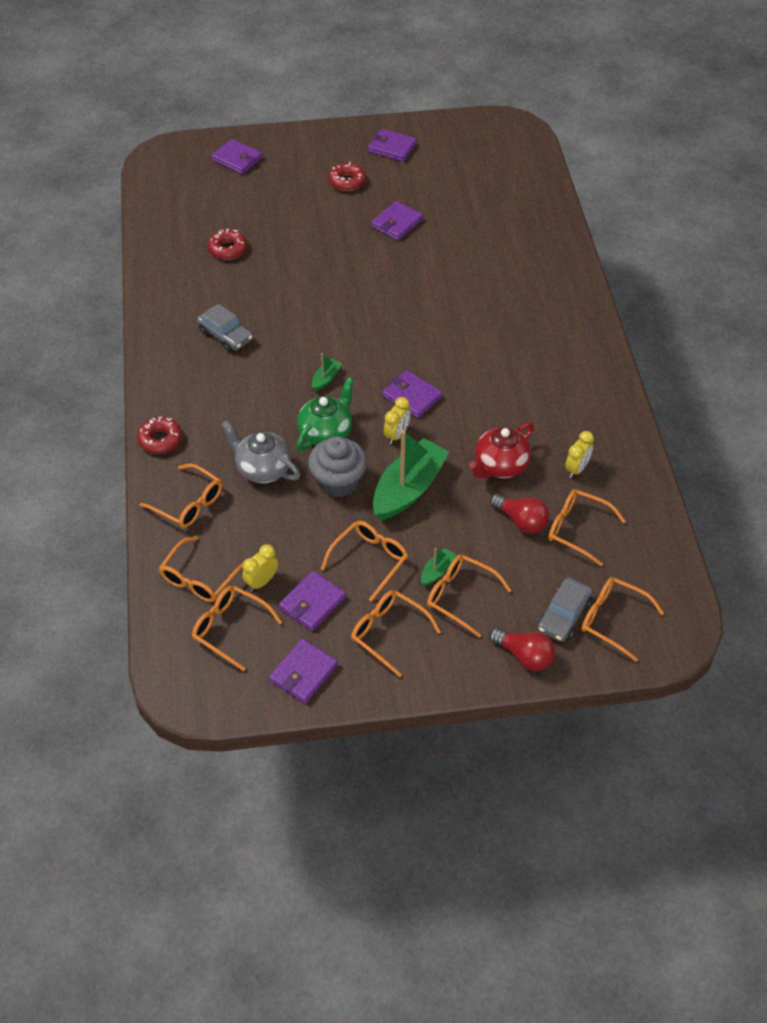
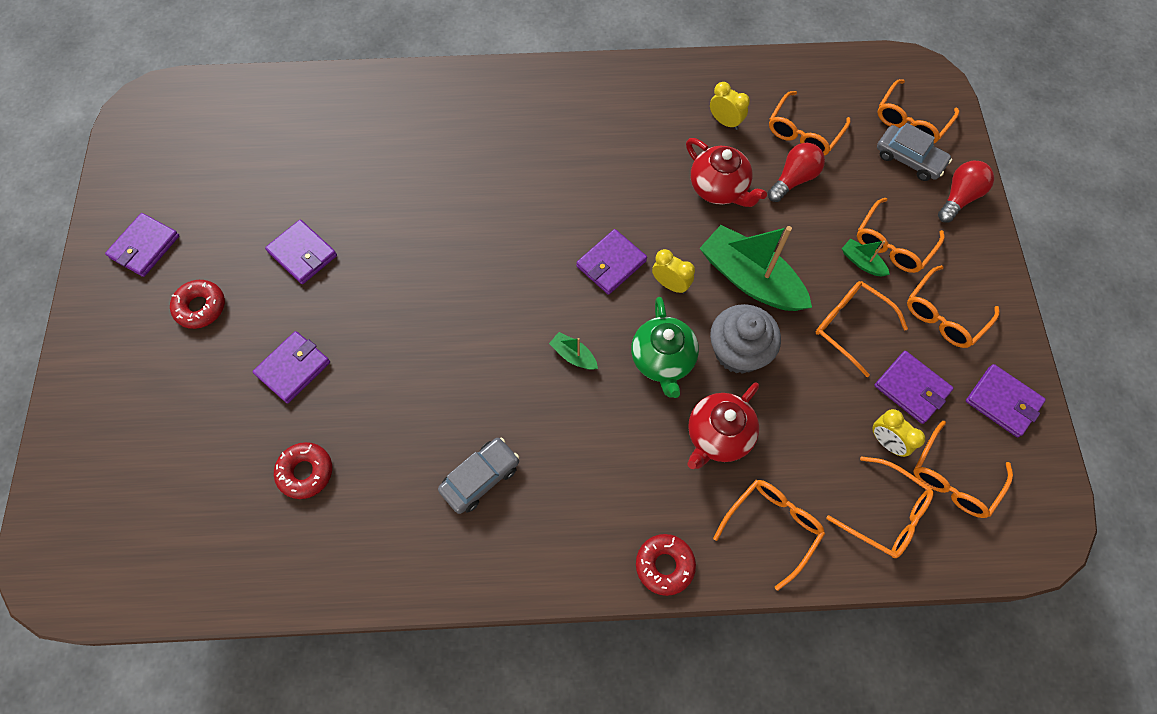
camera: 85 degrees left, 15 degrees up
purple wallet [211,139,263,174] -> purple wallet moved to [252,331,330,403]
grey teapot [222,420,300,483] -> red teapot [687,383,759,469]
green teapot [296,377,354,451] -> green teapot turned 135 degrees counterclockwise [631,297,699,398]

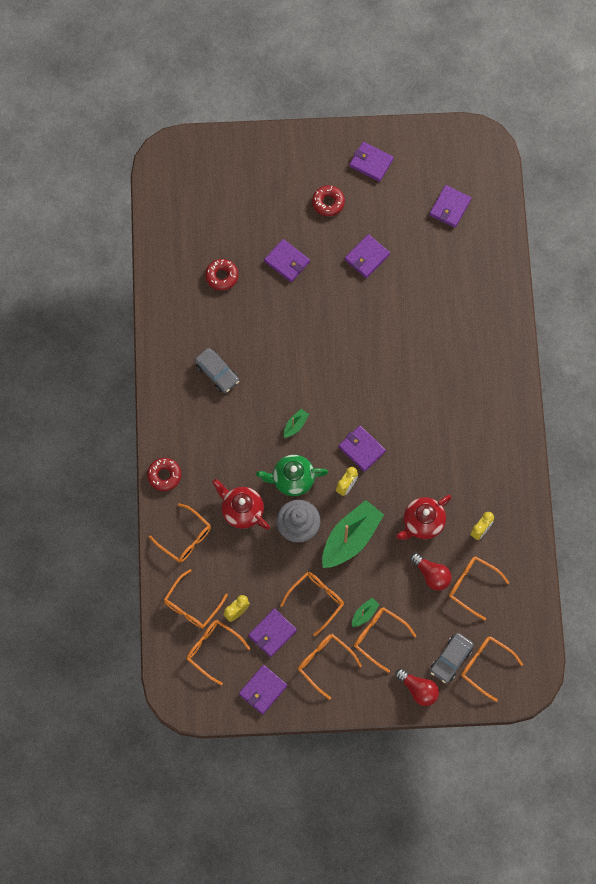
camera: 90 degrees right, 5 degrees up
none -> purple wallet [429,185,471,228]

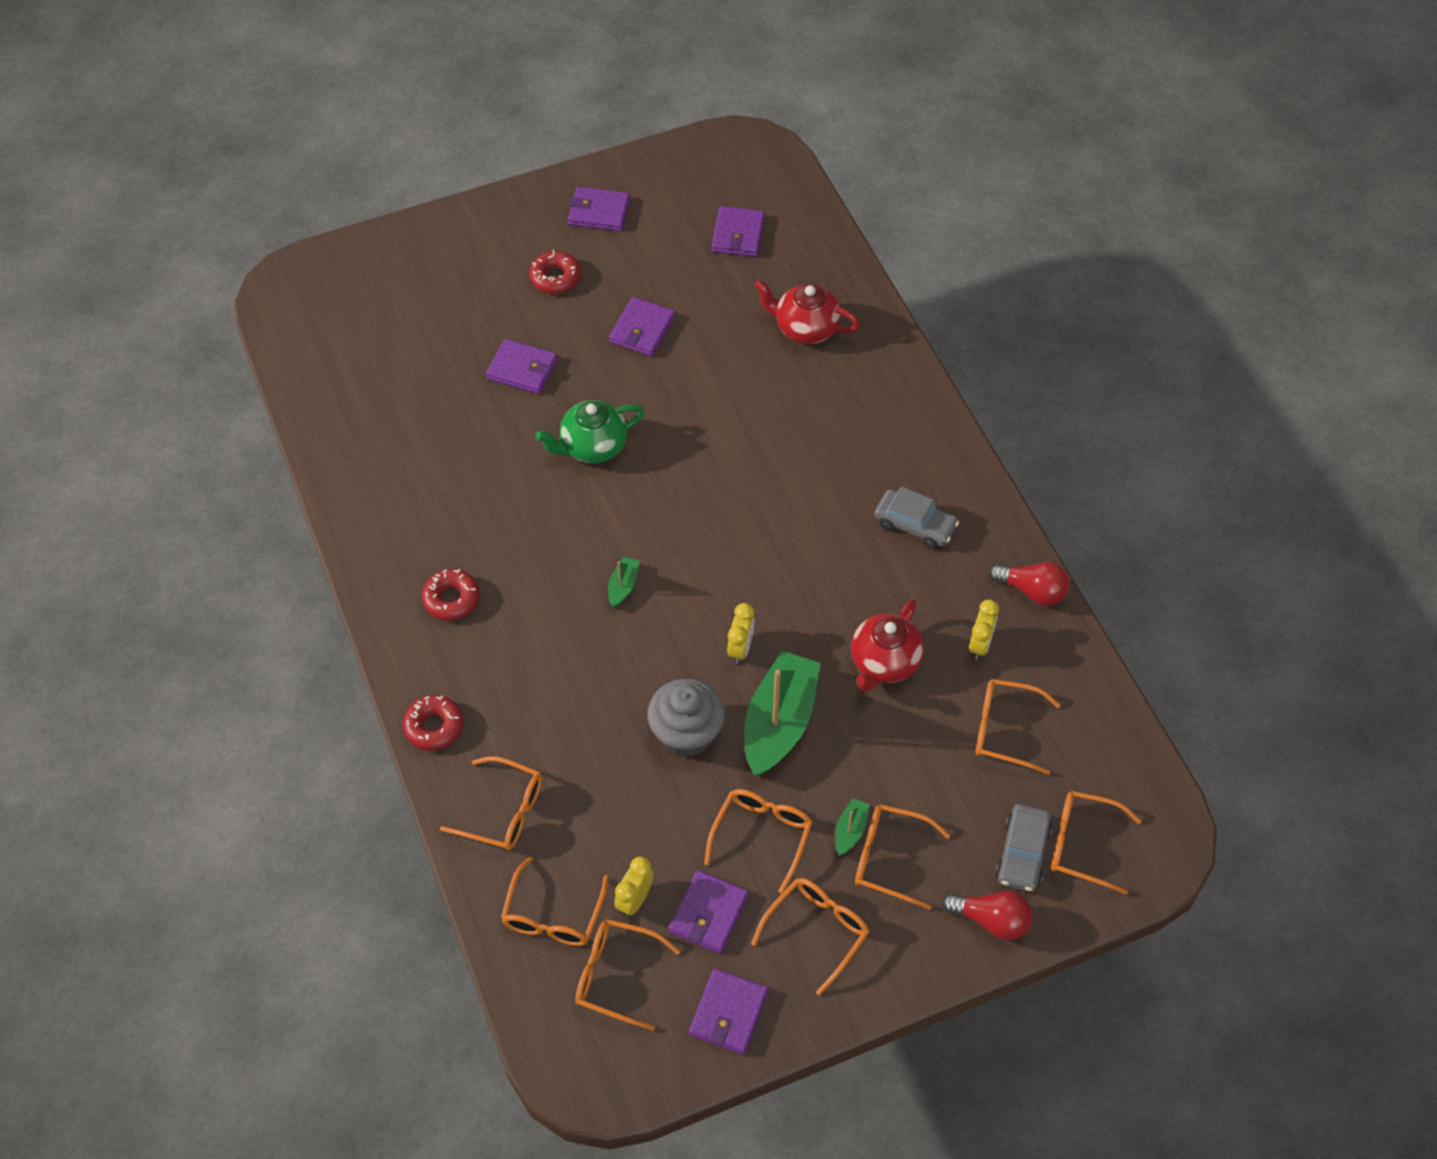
camera: 20 degrees left, 15 degrees down
grey car [195,348,239,393] -> grey car moved to [874,486,959,549]
red donut [205,259,238,291] -> red donut moved to [422,569,480,621]
red teapot [213,479,270,530] -> red teapot moved to [754,280,860,344]
green teapot [256,455,329,496] -> green teapot moved to [535,400,645,463]
orange glasses [298,634,362,700] -> orange glasses turned 105 degrees clockwise [751,878,869,996]
purple wallet [339,426,386,472] -> none
red light bulb [410,553,452,591] -> red light bulb moved to [989,562,1070,606]

